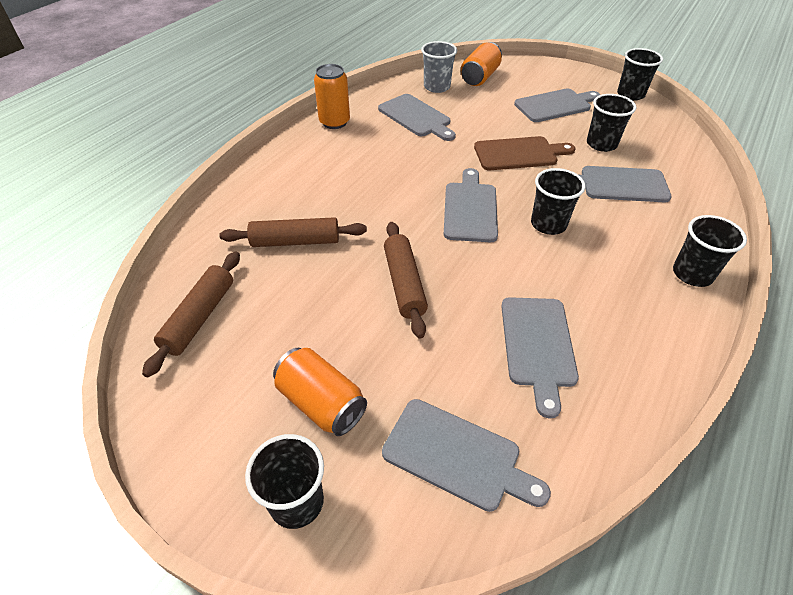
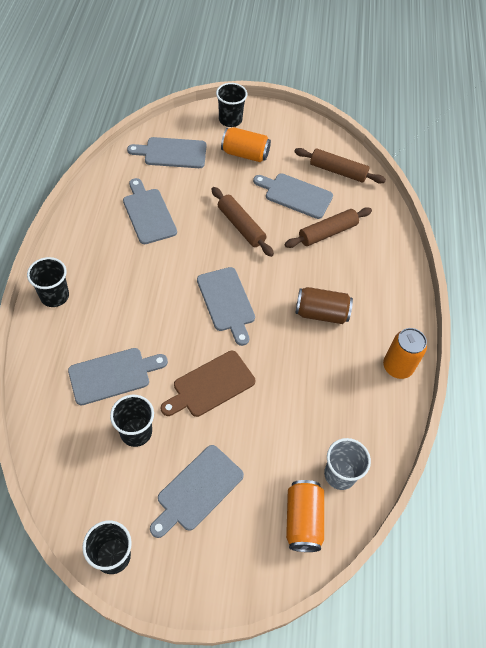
camera: 150 degrees right, 10 degrees up
brown rolling pin [142,251,240,377] -> brown rolling pin turned 60 degrees counterclockwise [294,148,386,184]
grey cutting board [378,94,456,141] -> grey cutting board moved to [253,174,333,219]
black cup [531,168,585,235] -> none
none -> brown can [295,287,353,324]

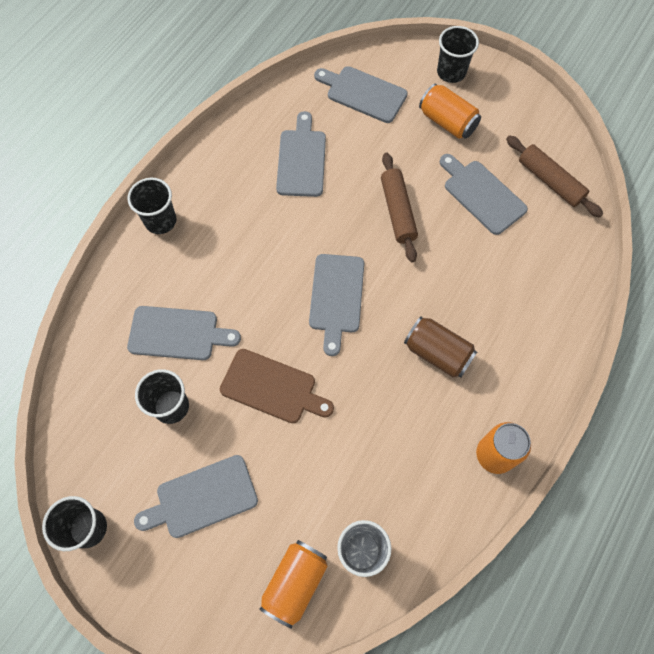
camera: 30 degrees right, 10 degrees up
brown cutting board [161,351,255,417] -> brown cutting board turned 150 degrees counterclockwise [220,349,334,423]
brown rolling pin [284,207,372,248] -> none

